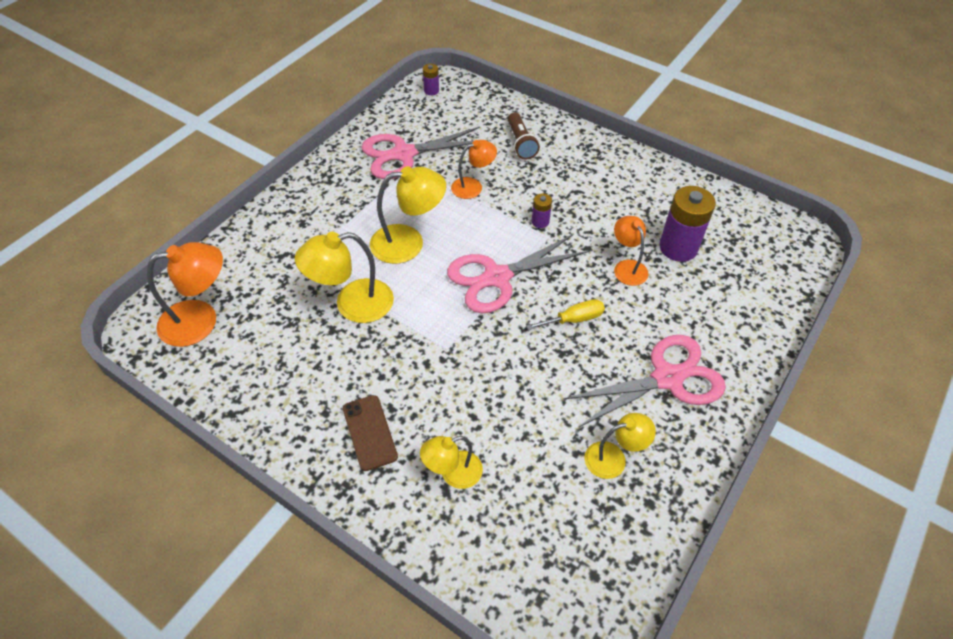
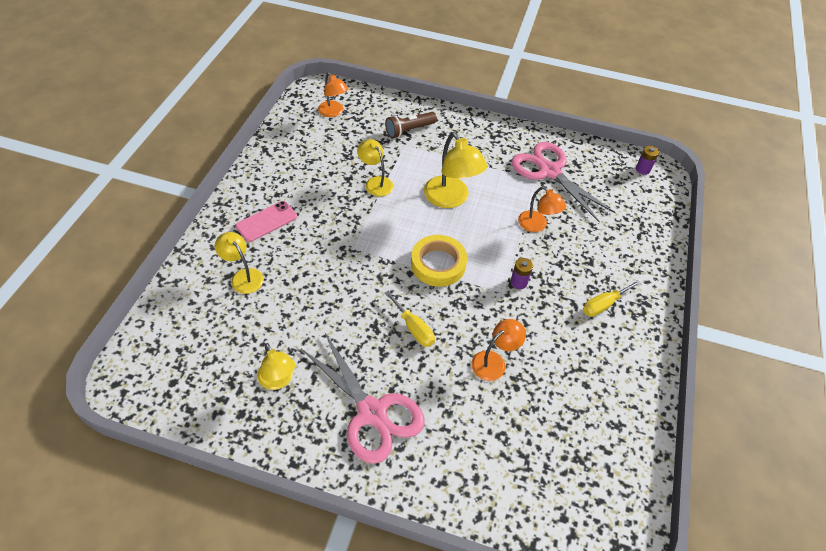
camera: 70 degrees right, 0 degrees up
orange lamp [147,242,223,347] -> orange lamp [318,72,348,117], size x0.62
yellow lamp [295,232,394,323] -> yellow lamp [357,139,393,197], size x0.62
brown phone [343,395,398,471] -> pink phone [236,201,297,242]
pink scissors [447,234,589,313] -> yellow tape [411,235,467,287]
brown flashlight [508,112,540,159] -> brown flashlight moved to [385,112,437,138]
purple battery [659,186,716,262] -> none
none -> yellow screwdriver [583,280,641,317]

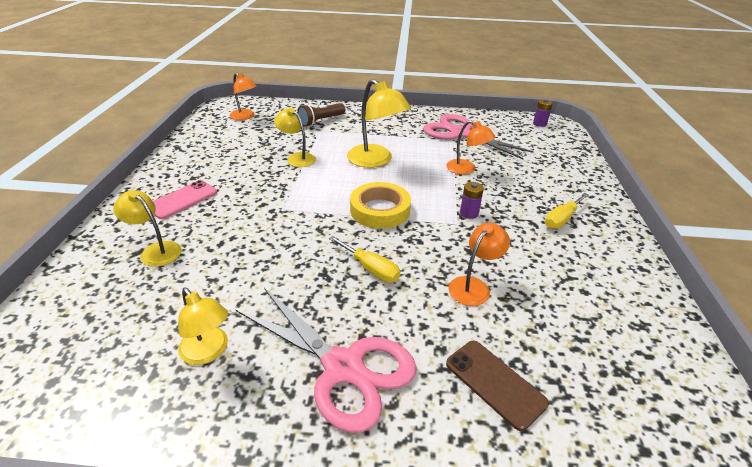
camera: 10 degrees left, 15 degrees down
none -> brown phone [446,341,549,431]

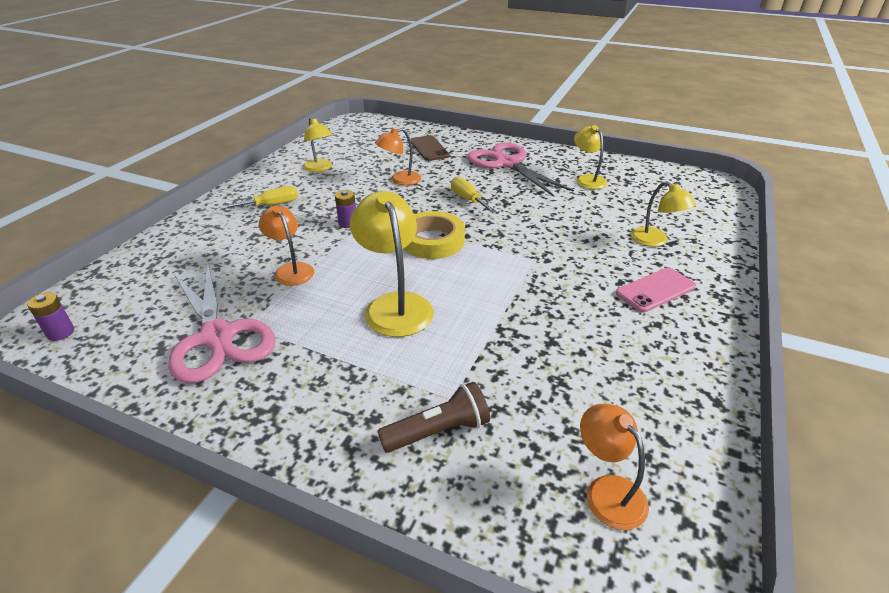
camera: 160 degrees left, 0 degrees up
yellow lamp [274,108,316,167] -> yellow lamp moved to [303,117,332,172]

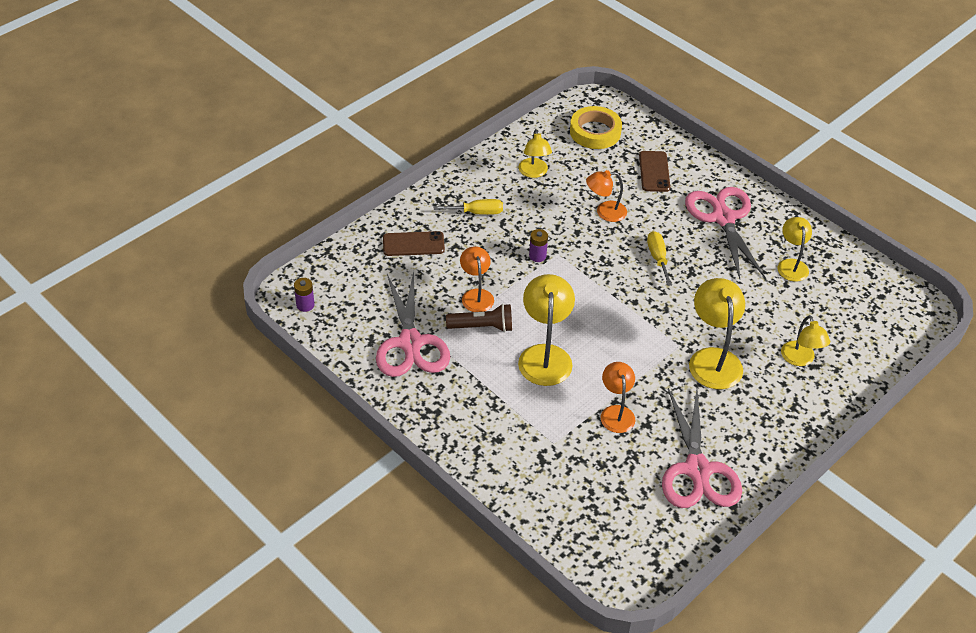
camera: 20 degrees right, 10 degrees up
brown flashlight [378,382,490,453] -> brown flashlight moved to [446,304,512,332]
yellow tape [404,211,465,259] -> yellow tape moved to [570,106,622,149]
orange lamp [580,404,649,530] -> orange lamp moved to [601,362,635,433]
pink phone [616,267,696,313] -> none
none -> brown phone [383,231,445,256]
none -> pink scissors [662,388,742,508]
none -> yellow lamp [689,278,745,389]

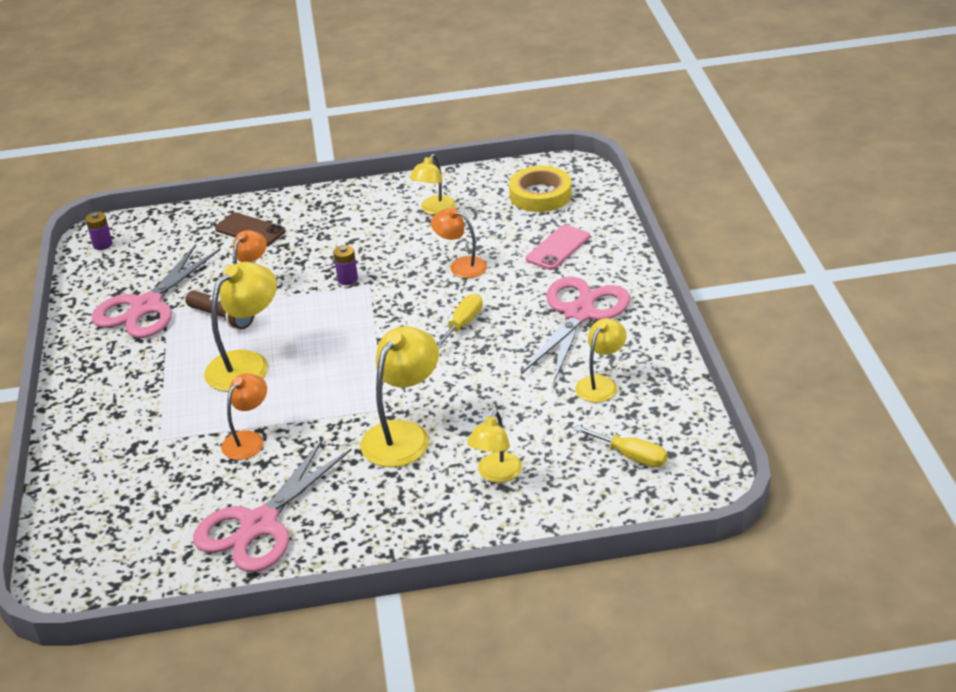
camera: 40 degrees right, 10 degrees down
yellow screwdriver [434,199,503,215] -> yellow screwdriver moved to [574,426,668,467]
brown phone [639,151,670,192] -> pink phone [526,225,590,270]

